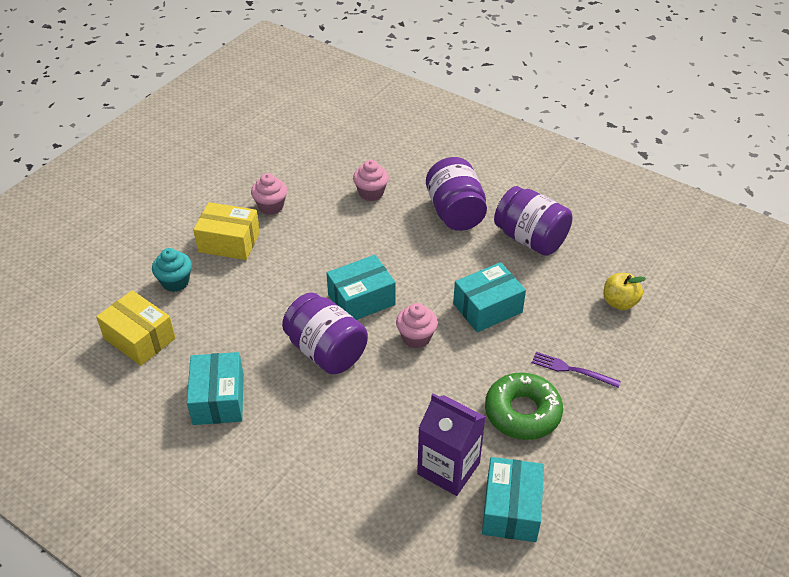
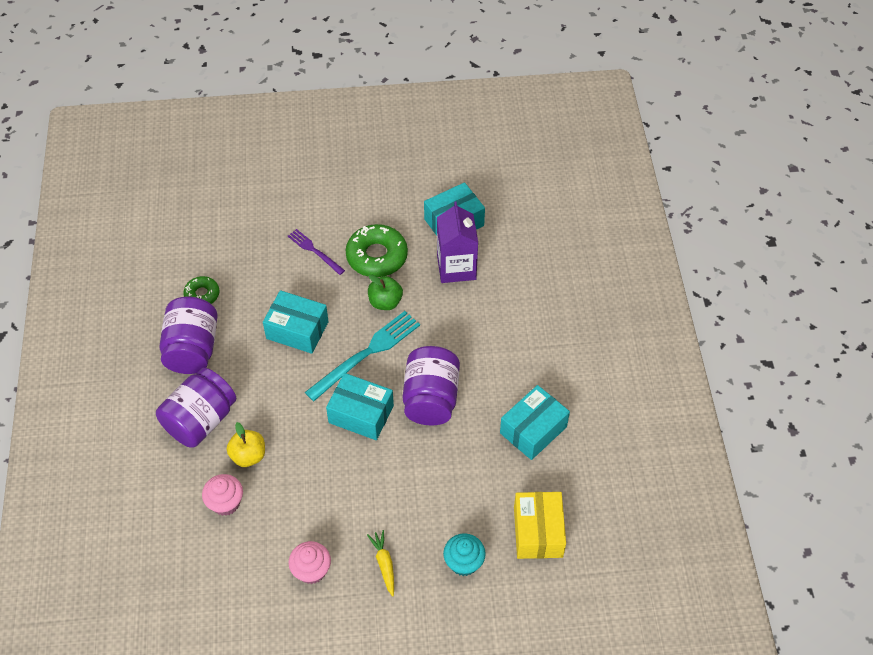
camera: 130 degrees left, 10 degrees up
yellow box [193,202,260,260] -> yellow carrot [367,530,394,597]
pink cupcake [396,303,438,349] -> turquoise fork [305,311,420,401]
purple fork [532,352,621,388] -> purple fork turned 150 degrees clockwise [288,229,345,275]
yellow apple [603,273,646,310] -> yellow apple moved to [227,422,265,467]
none -> green donut [183,276,219,304]
none -> green apple [368,274,403,310]

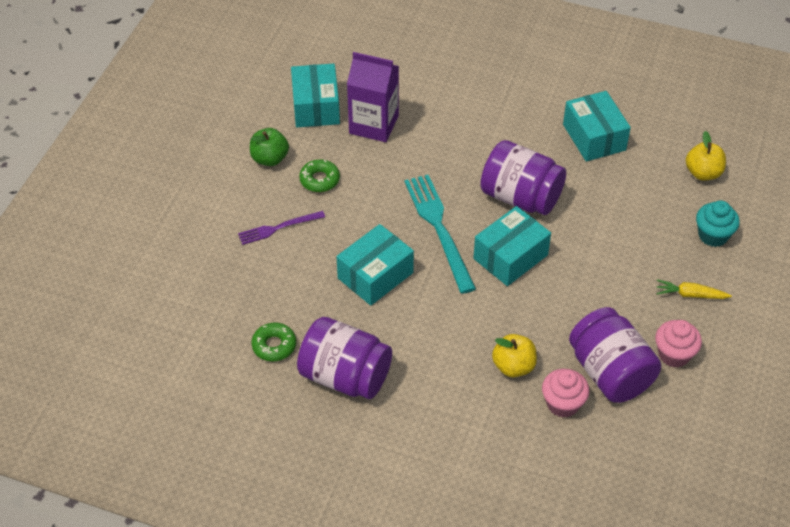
camera: 65 degrees left, 5 degrees down
purple jar [156,368,236,448] -> purple jar moved to [569,307,661,403]
green donut [346,224,408,277] -> green donut [299,159,340,192], size x0.56
green apple [368,274,403,310] -> green apple moved to [250,128,289,166]
yellow box [514,492,566,559] -> yellow apple [686,131,726,180]

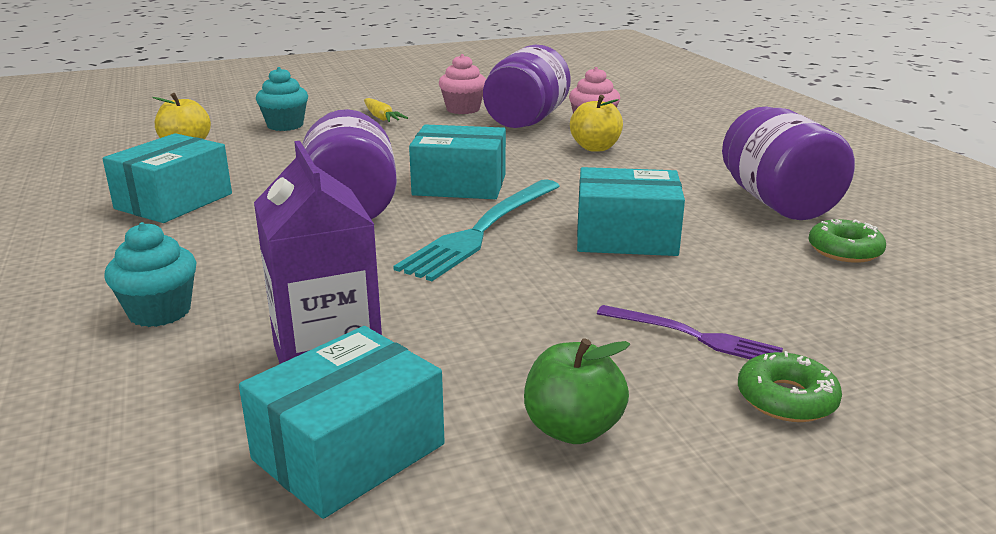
camera: 130 degrees left, 25 degrees down
green donut [299,159,340,192] -> green donut moved to [738,351,842,422]
none -> turquoise cupcake [104,222,197,327]

